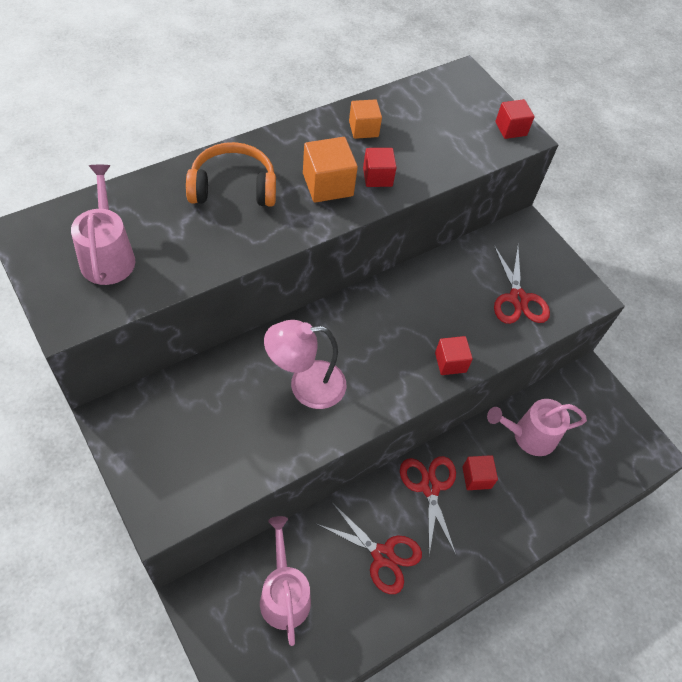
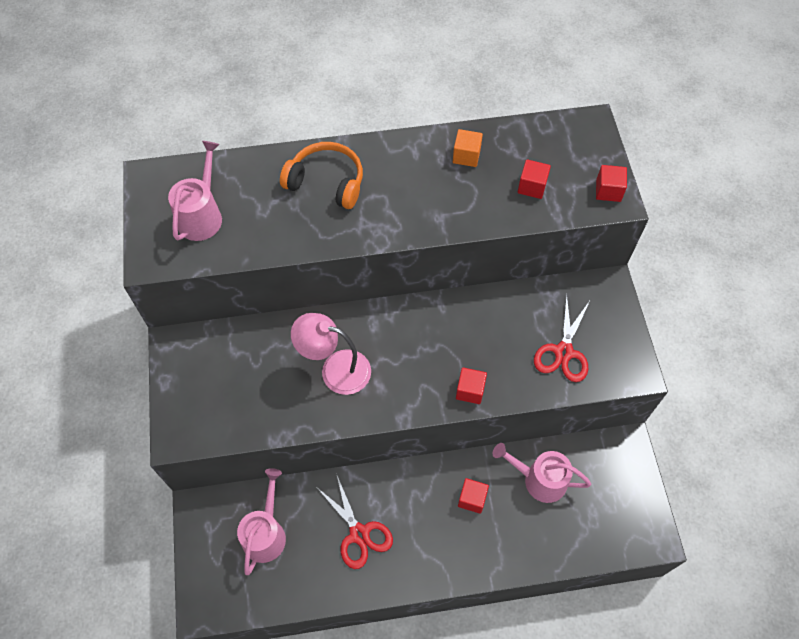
camera: 30 degrees right, 5 degrees up
orange cube [303,137,358,203] -> none
red cube [363,148,397,187] -> red cube moved to [518,159,551,199]
red scissors [400,456,456,556] -> none

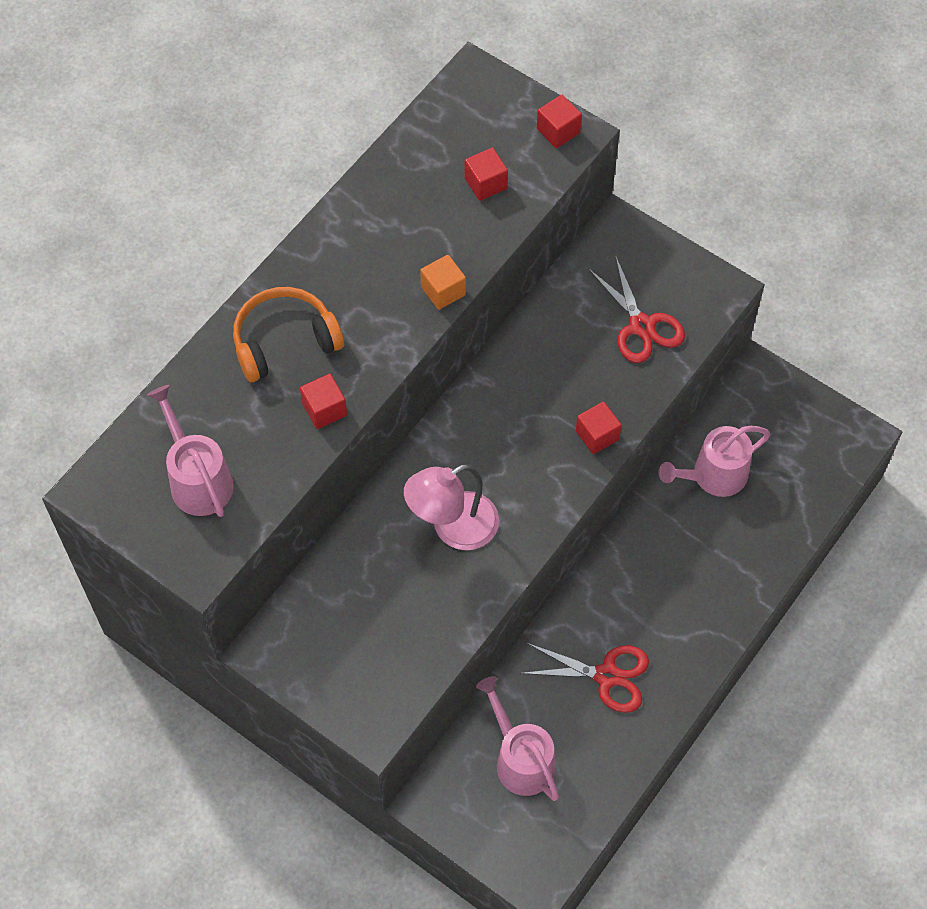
camera: 45 degrees left, 0 degrees up
orange cube [453,129,483,167] -> orange cube moved to [420,255,466,310]
red cube [458,478,489,514] -> red cube moved to [300,374,347,429]

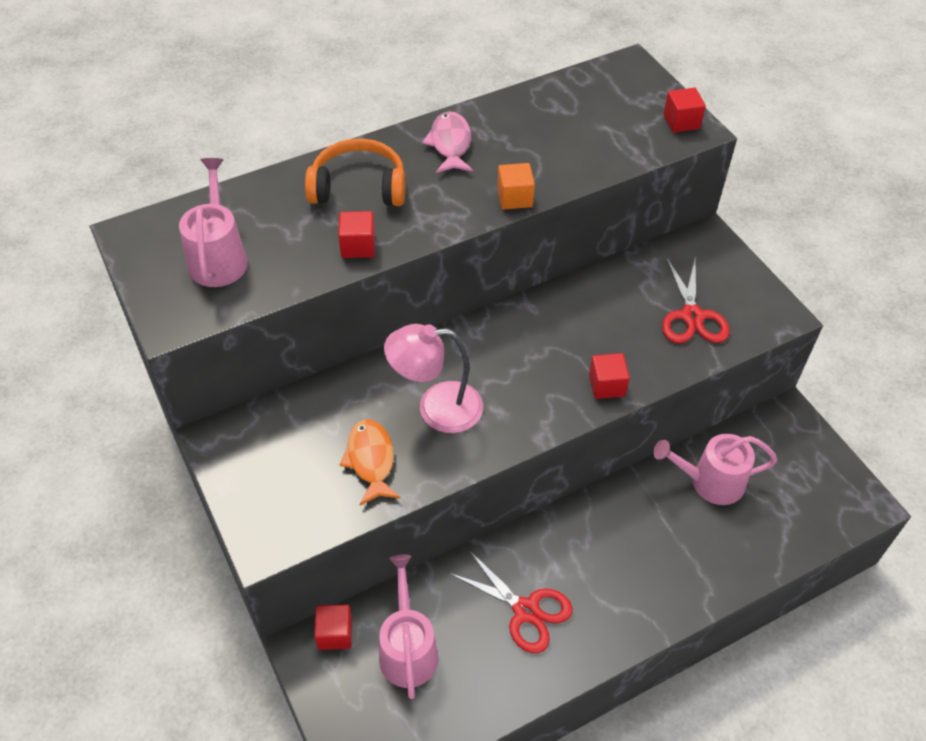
camera: 25 degrees right, 10 degrees down
red cube [465,148,508,201] -> red cube moved to [314,605,352,650]
none -> orange fish [340,419,400,506]
none -> pink fish [422,111,473,173]

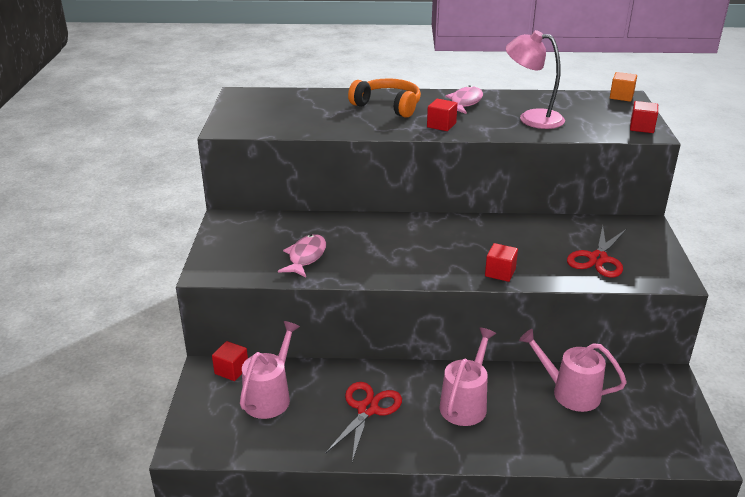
camera: 30 degrees right, 20 degrees down
pink watering can [179,158,248,287] -> pink watering can moved to [439,328,496,426]
red cube [338,211,375,258] -> red cube moved to [427,99,457,131]
orange fish [340,419,400,506] -> pink fish [278,234,326,277]
pink lamp [384,324,483,433] -> pink lamp moved to [506,30,565,129]
red scissors [449,549,573,653] -> red scissors turned 135 degrees counterclockwise [326,382,402,462]
orange cube [497,163,535,210] -> orange cube moved to [610,72,637,102]

